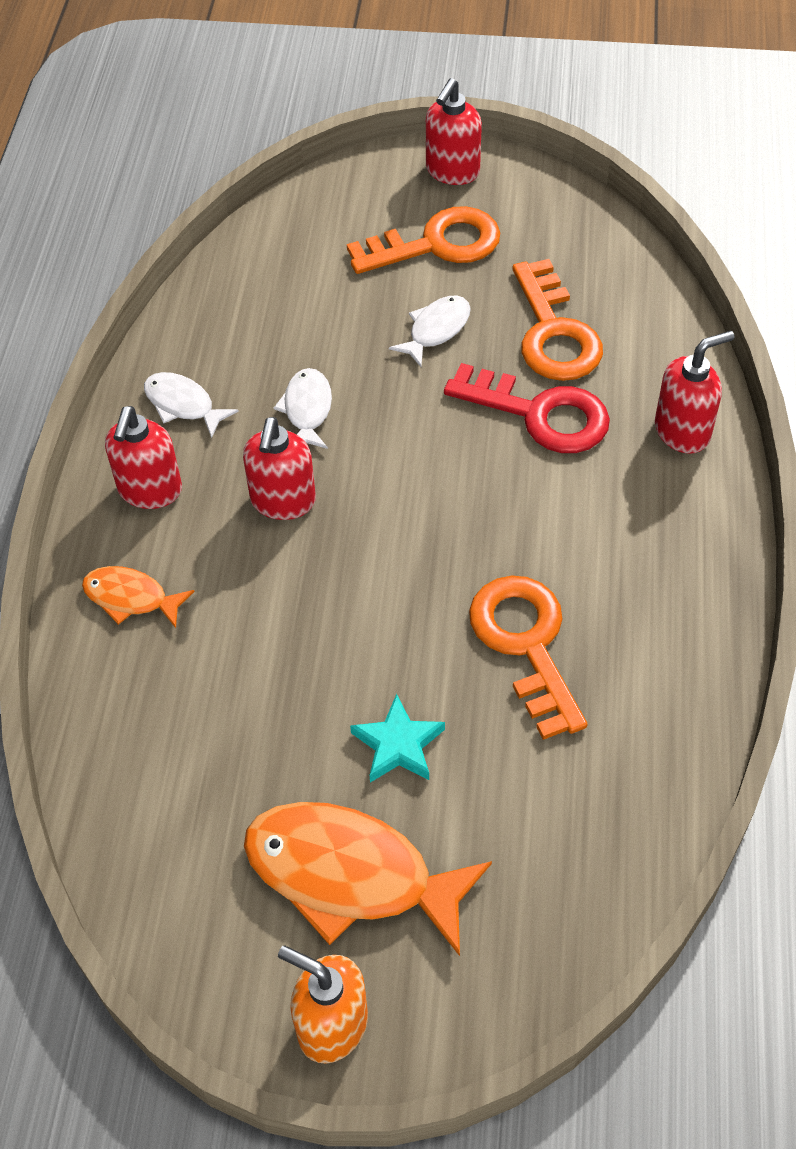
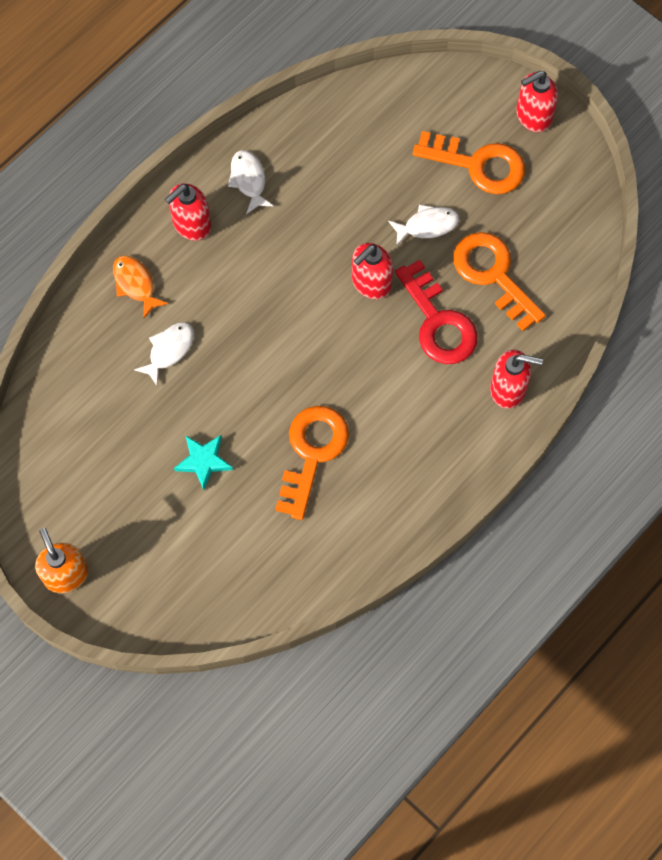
camera: 35 degrees right, 15 degrees up
red soap dispenser [243,417,316,520] -> red soap dispenser moved to [352,243,393,299]
orange fish [244,802,492,956] -> none
white fish [273,368,332,449] -> white fish moved to [134,322,194,386]
orange key [512,259,603,381] -> orange key turned 120 degrees clockwise [453,232,546,331]

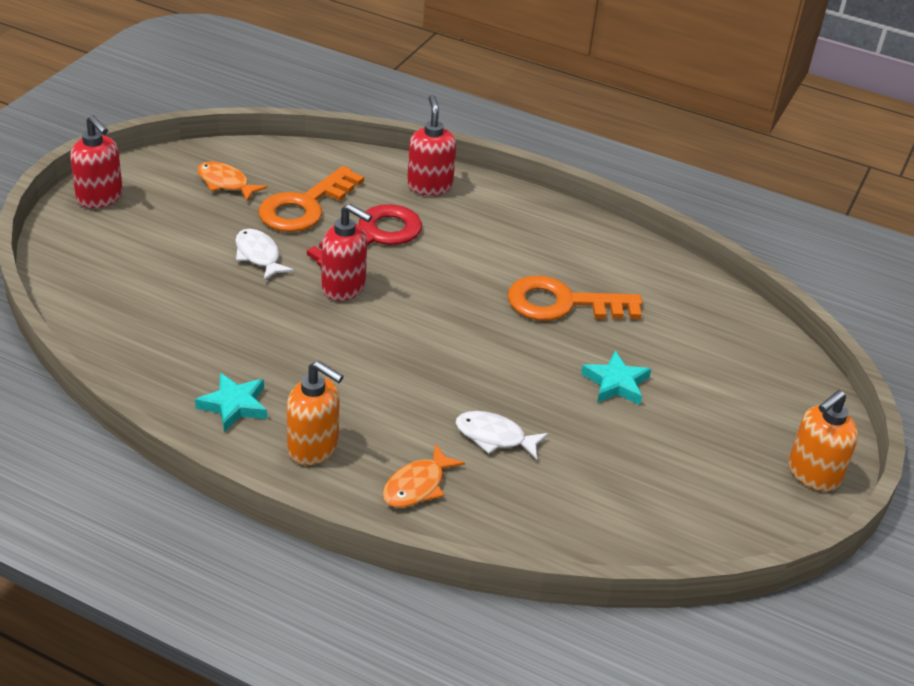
camera: 110 degrees left, 30 degrees down
red soap dispenser [165,183,211,241] -> orange soap dispenser [287,360,344,465]
white fish [228,150,274,214] -> turquoise star [195,373,267,432]
orange key [413,131,525,194] -> none
none -> orange fish [197,162,268,201]

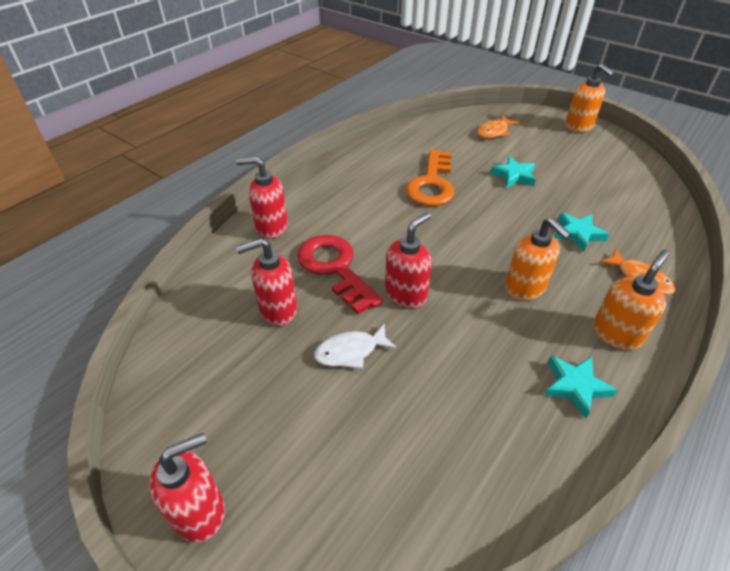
camera: 75 degrees left, 5 degrees up
orange fish [197,162,268,201] -> orange fish moved to [477,115,519,138]
orange key [259,166,364,232] -> red soap dispenser [236,238,297,326]
white fish [456,411,549,460] -> turquoise star [554,213,610,252]
none -> orange soap dispenser [505,218,571,301]

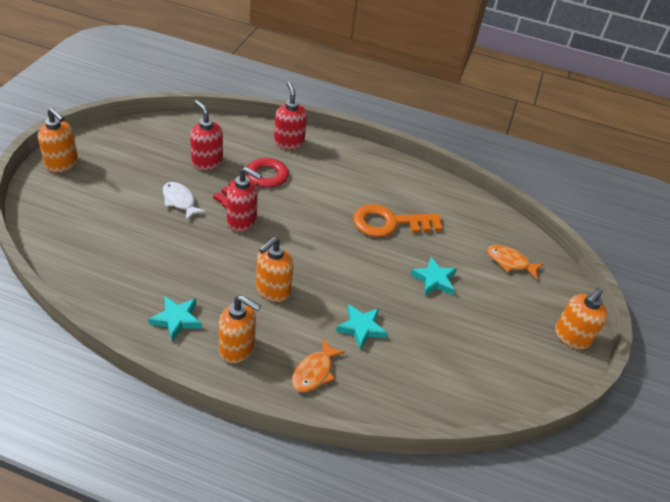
camera: 65 degrees right, 0 degrees up
red soap dispenser [150,433,225,543] -> orange soap dispenser [38,108,78,172]

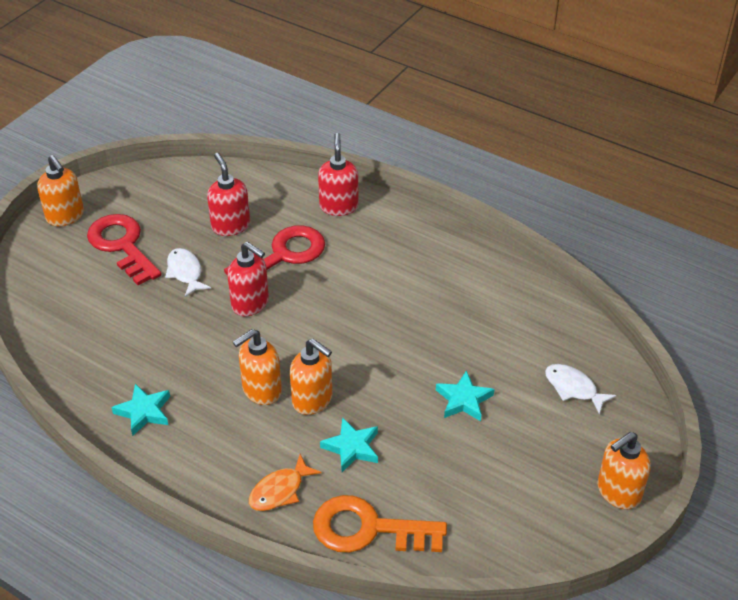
camera: 20 degrees right, 0 degrees up
orange soap dispenser [219,295,261,363] -> orange soap dispenser moved to [290,339,332,415]
orange key [353,204,443,237] -> orange key moved to [313,495,447,553]
orange fish [487,245,543,279] -> white fish [545,364,616,415]
none -> red key [87,214,162,285]

